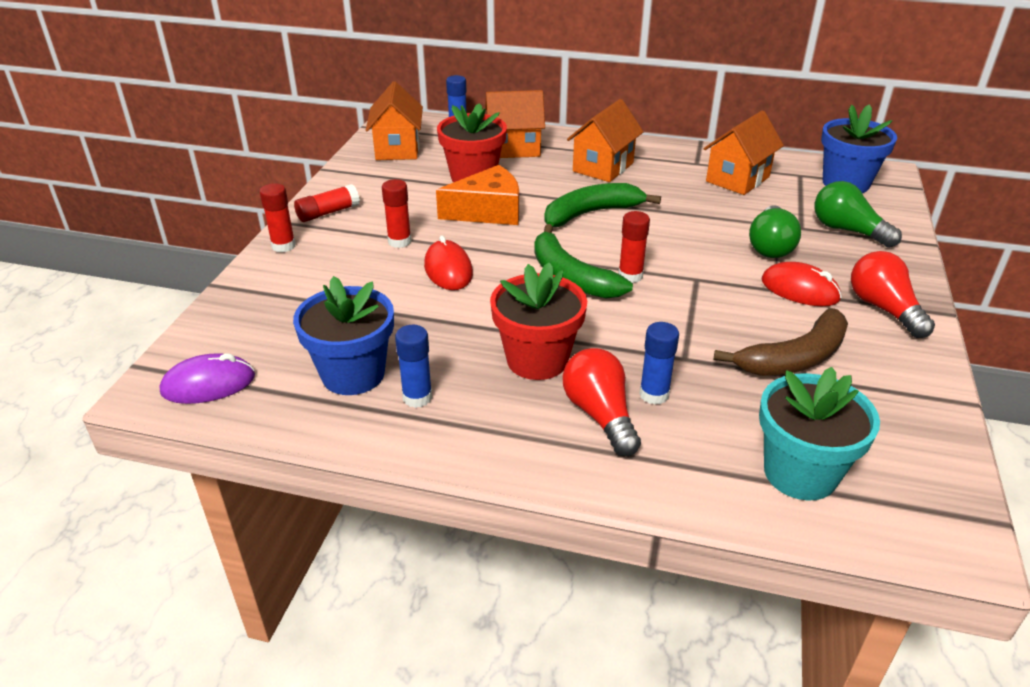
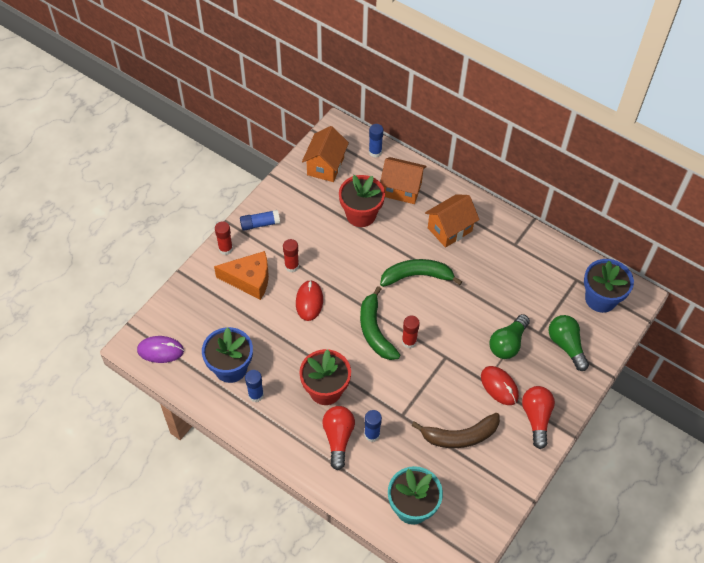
camera: 20 degrees right, 20 degrees up
red glue stick [294,184,360,222] -> blue glue stick [240,210,280,231]
orange cheese [436,165,519,225] -> orange cheese moved to [214,251,269,300]
orange house [704,110,784,195] -> none

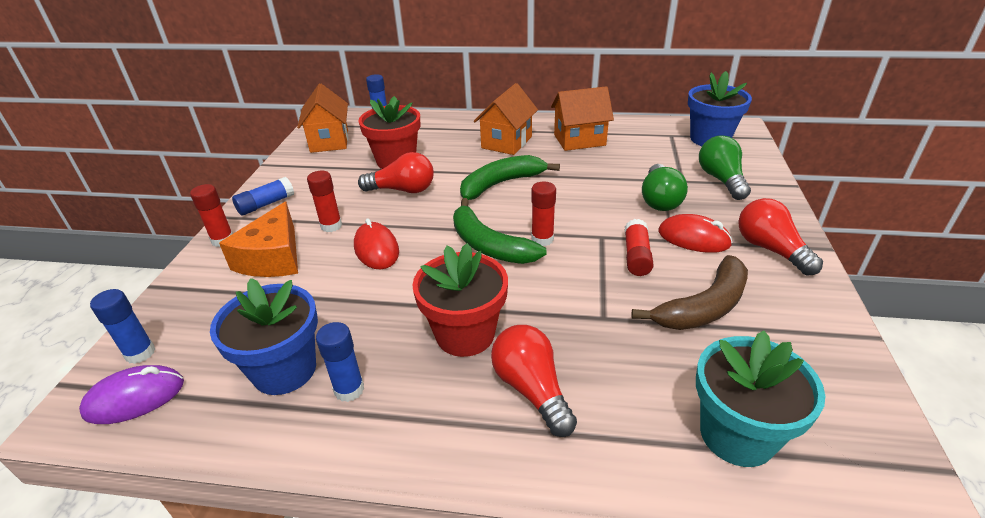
camera: 25 degrees left, 20 degrees down
orange cheese [214,251,269,300] -> orange cheese turned 120 degrees clockwise [219,201,298,277]
blue glue stick [364,410,382,442] -> blue glue stick moved to [90,289,155,364]
orange house [380,157,427,204] -> orange house moved to [551,86,614,151]
green light bulb [549,315,589,371] -> green light bulb turned 45 degrees clockwise [699,136,751,200]
none -> red light bulb [358,152,434,193]
none -> red glue stick [625,219,654,276]

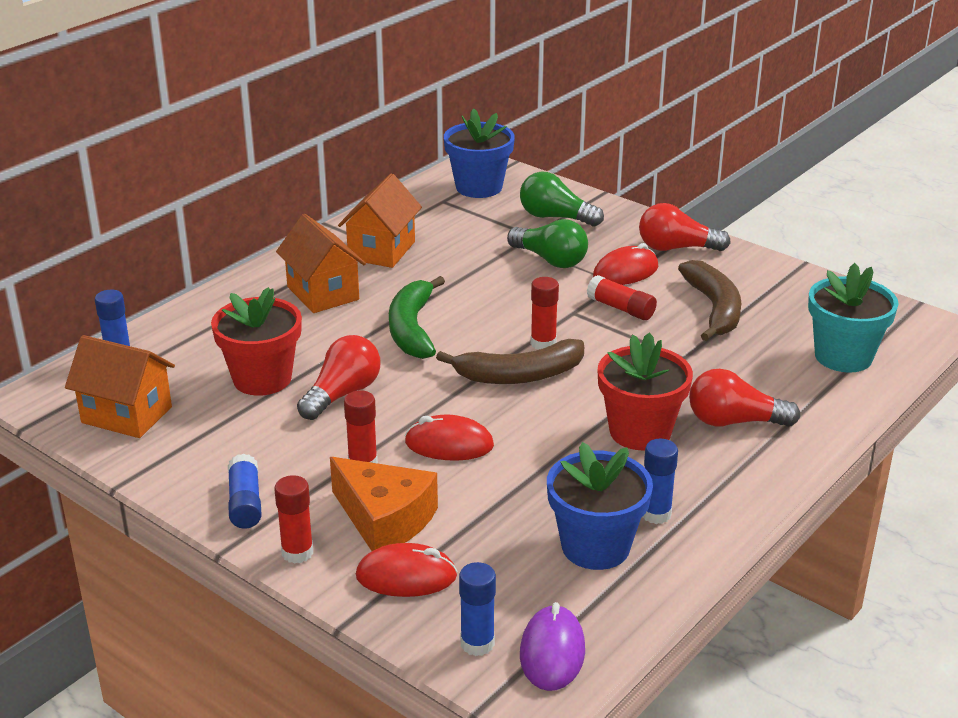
camera: 60 degrees left, 5 degrees down
green banana [453,198,547,264] -> brown banana [436,339,584,384]
none -> red mouse [356,543,457,597]

